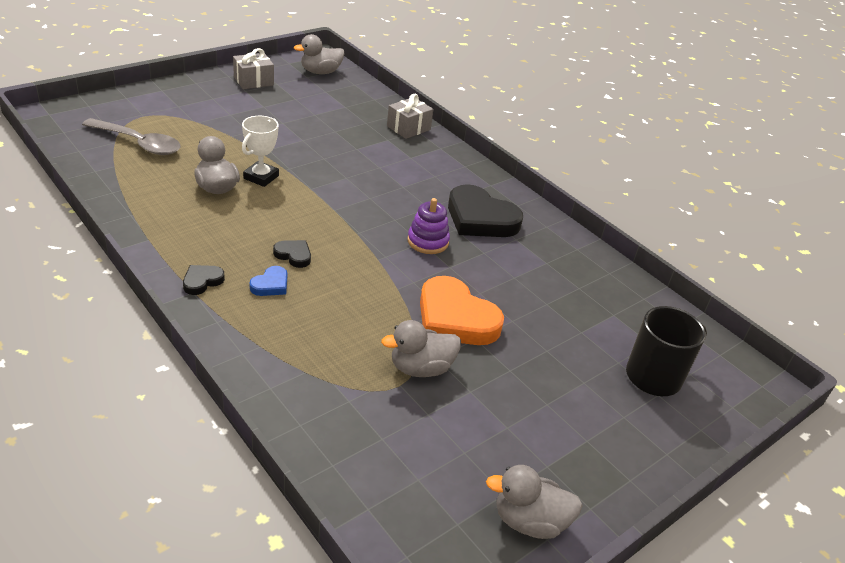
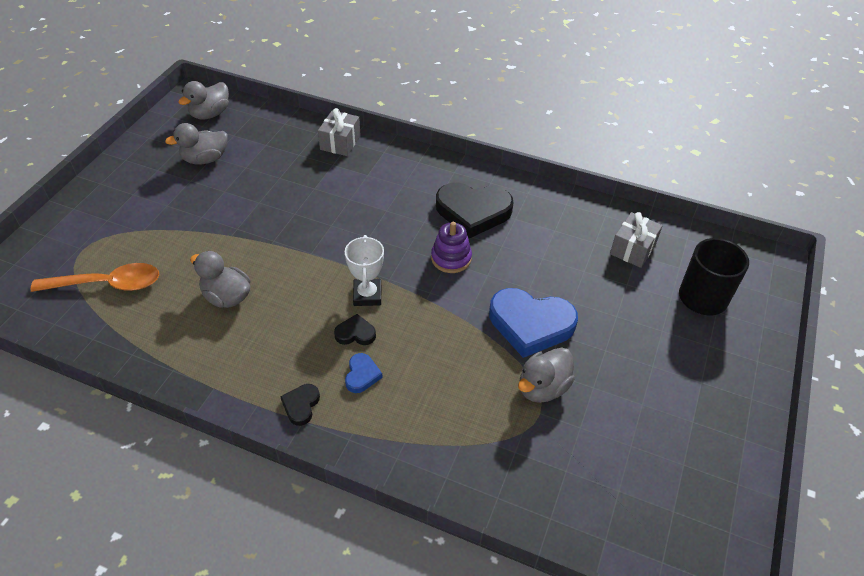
camera: 25 degrees left, 10 degrees up
grey spoon [82,118,181,155] -> orange spoon [30,263,159,292]
grey gift [233,48,274,89] -> grey gift moved to [610,212,663,268]
white trophy [242,116,279,187] -> white trophy moved to [345,235,384,306]
orange heart [420,276,504,345] -> blue heart [489,288,578,358]
grey duck [486,465,583,539] -> grey duck moved to [165,123,228,164]

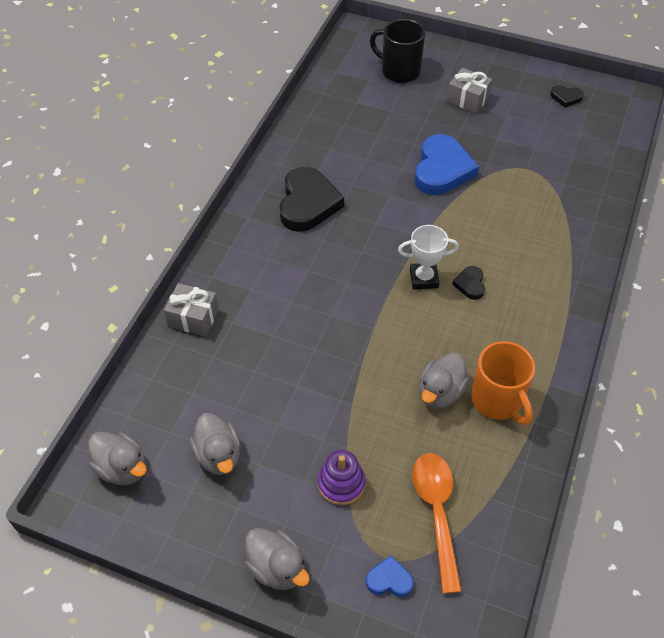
camera: 90 degrees left, 5 degrees up
black heart [280,384,320,426] -> black heart moved to [551,85,584,107]
blue heart [345,353,383,393] -> blue heart moved to [366,555,414,597]
purple stacking toy [431,222,472,273] -> purple stacking toy moved to [318,450,365,505]
grey duck [518,347,575,403] -> grey duck moved to [245,528,310,590]
grey gift [610,212,663,268] -> grey gift moved to [447,68,492,113]
none -> orange mug [471,341,535,425]

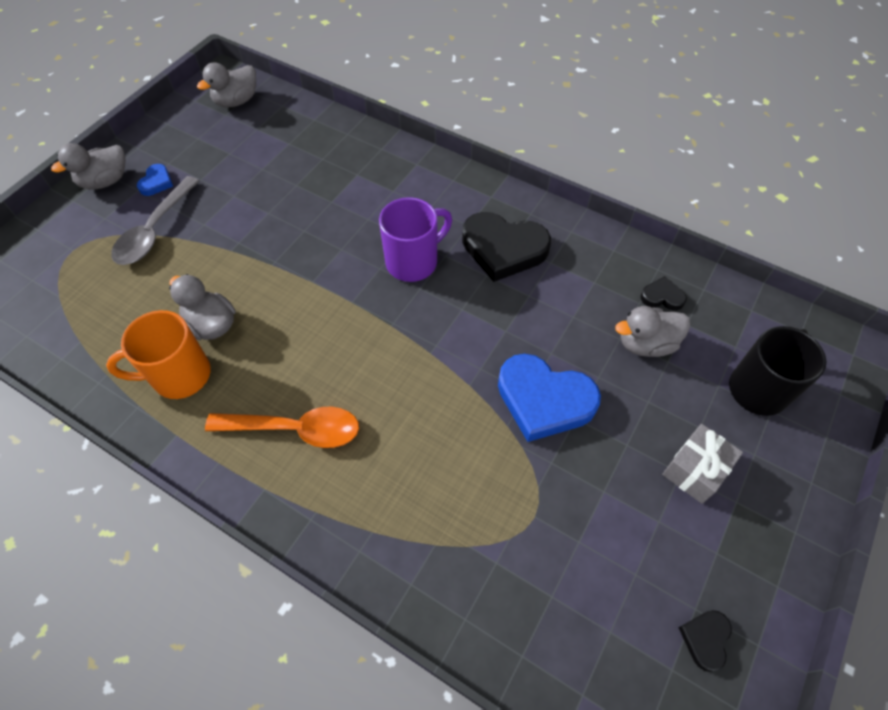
camera: 100 degrees right, 5 degrees up
grey gift [164,283,219,337] -> none
grey duck [190,413,241,475] -> grey duck moved to [615,306,690,357]
purple stacking toy [318,450,365,505] -> grey spoon [111,176,199,265]
blue heart [366,555,414,597] -> blue heart moved to [137,164,173,196]
white trophy [398,225,459,289] -> none
orange spoon [412,453,462,594] -> orange spoon moved to [205,407,359,448]
black heart [452,266,485,300] -> black heart moved to [640,276,687,311]
none -> purple mug [379,197,452,282]

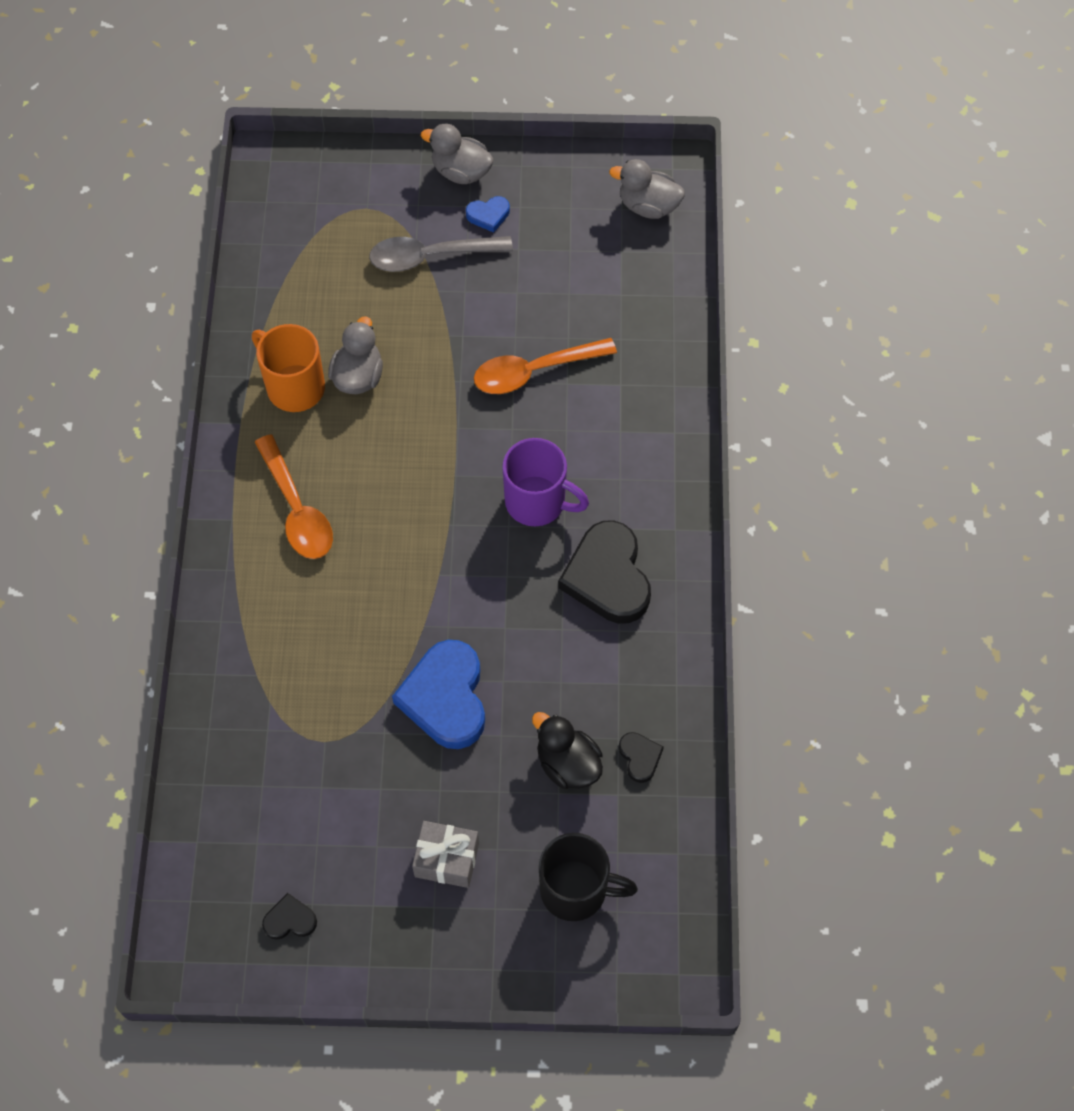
camera: 60 degrees right, 5 degrees up
grey duck [615,306,690,357] -> black duck [532,712,603,789]
none -> orange spoon [474,338,617,394]

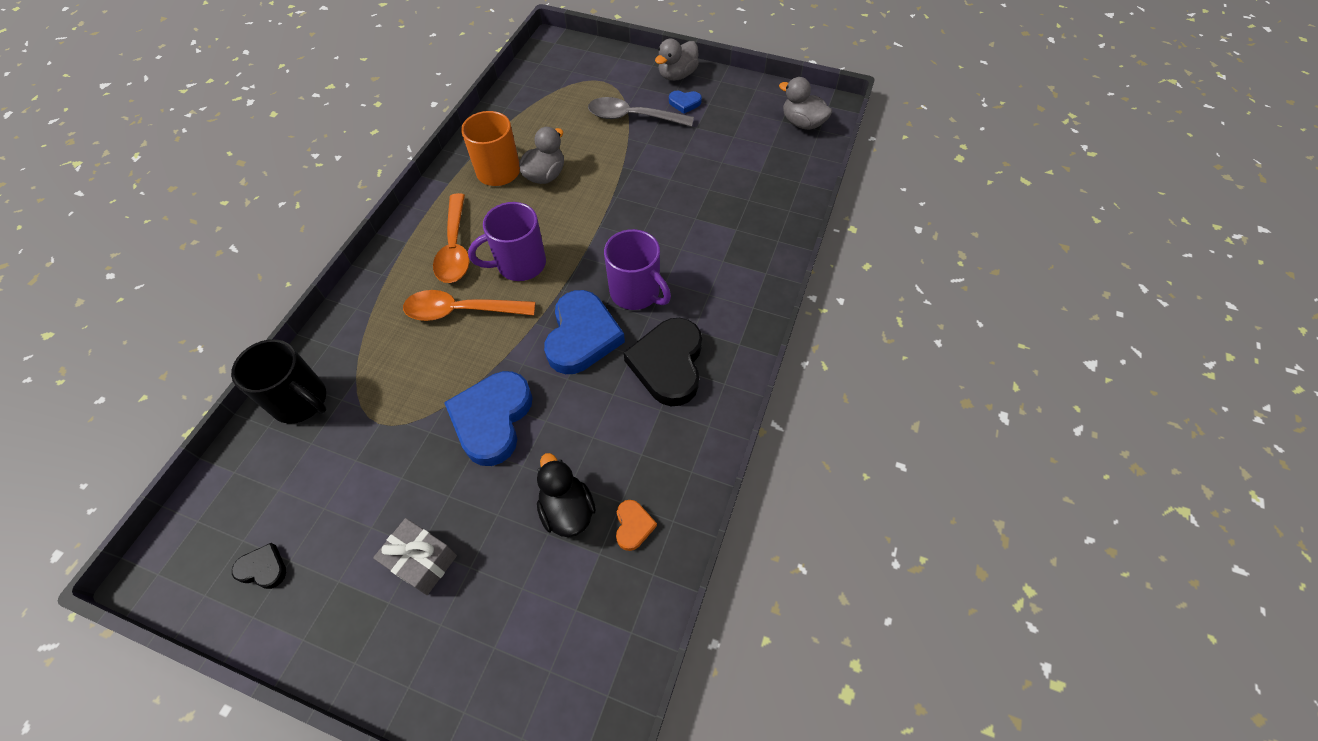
camera: 20 degrees right, 5 degrees down
grey duck [421,124,494,184] -> grey duck turned 90 degrees counterclockwise [655,39,699,81]
orange spoon [474,338,617,394] -> orange spoon moved to [403,290,535,321]
black mug [539,833,638,921] -> black mug moved to [231,339,326,424]
black heart [619,732,664,783] -> orange heart [616,500,657,551]
none -> purple mug [468,202,546,281]
none -> blue heart [544,290,625,374]

